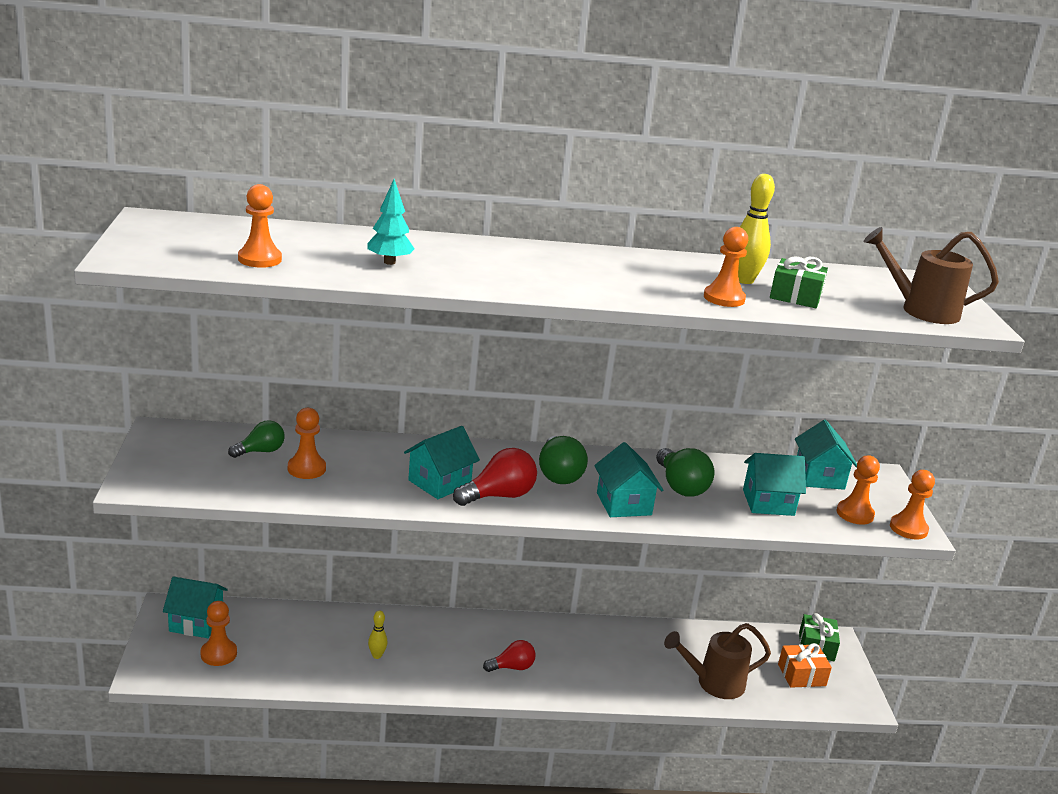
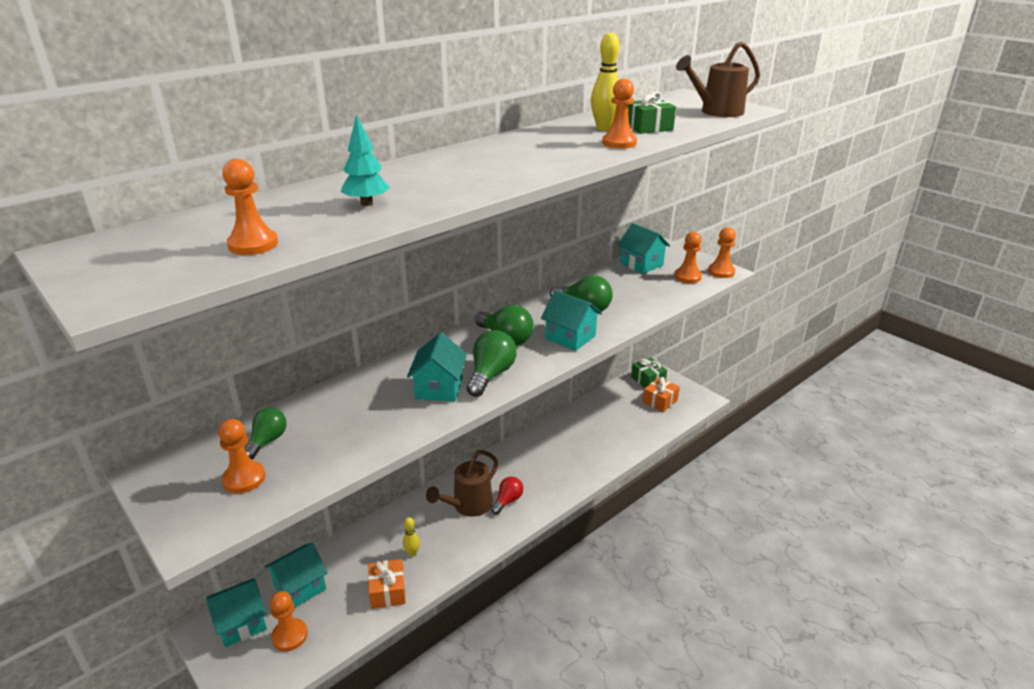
camera: 35 degrees left, 5 degrees up
orange pawn [288,408,326,479] -> orange pawn moved to [218,419,265,493]
red light bulb [453,448,537,506] -> green light bulb [467,330,517,397]
brown watering can [664,623,771,699] -> brown watering can moved to [426,450,498,517]
turquoise house [743,453,806,516] -> turquoise house moved to [265,543,327,608]
none -> orange gift [368,559,406,609]

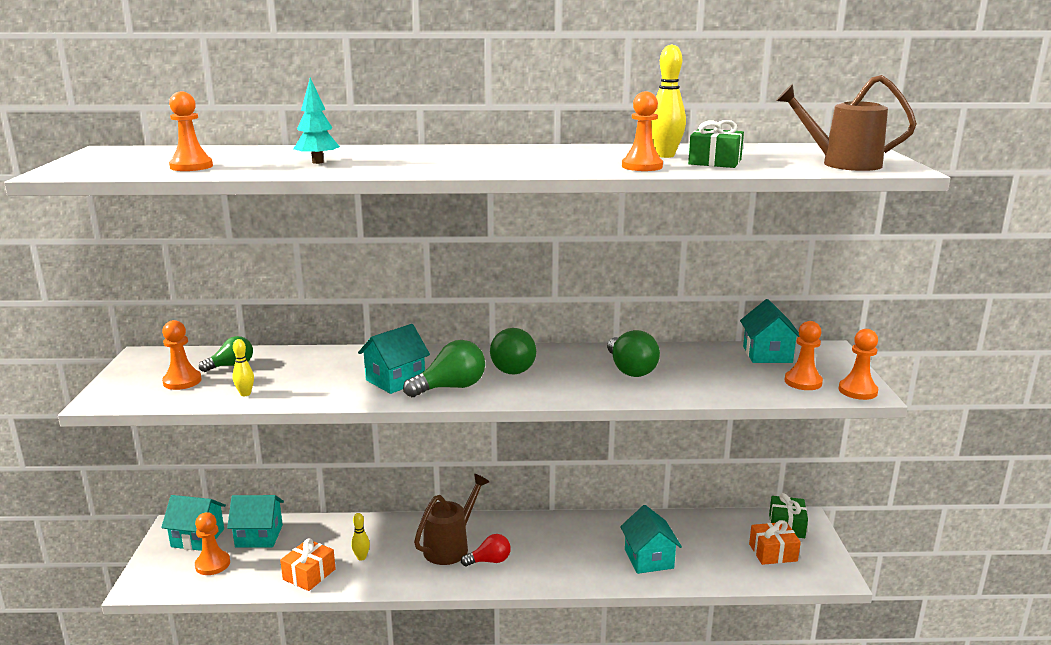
camera: 40 degrees right, 10 degrees down
brown watering can [426,450,498,517] -> brown watering can turned 135 degrees clockwise [414,474,489,565]
turquoise house [541,290,602,351] -> turquoise house moved to [620,505,682,574]
none -> yellow bowling pin [232,339,254,396]

